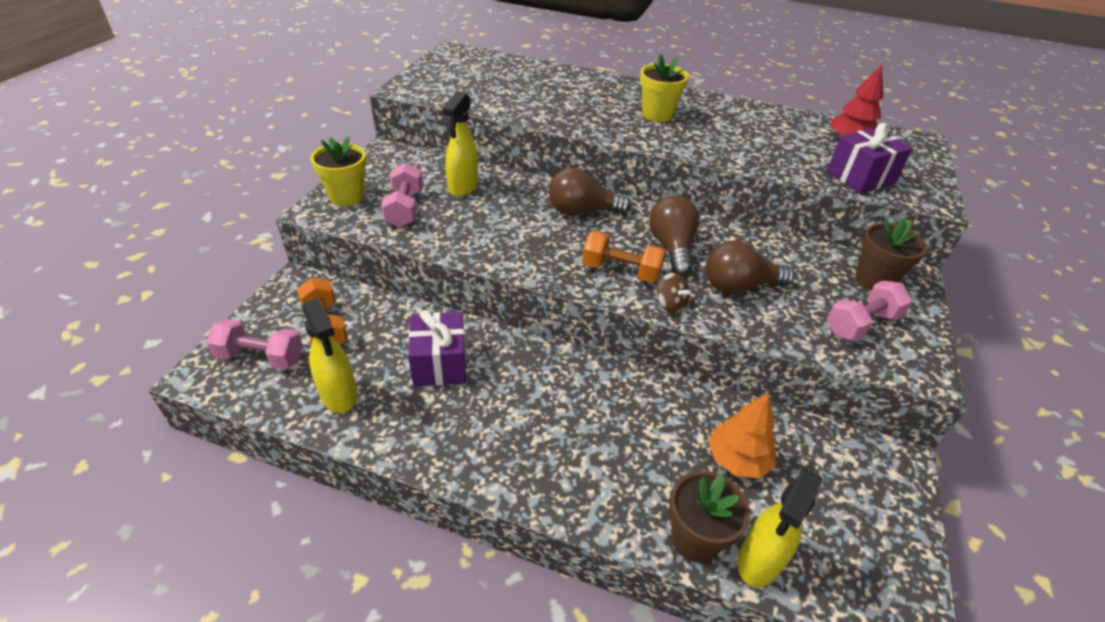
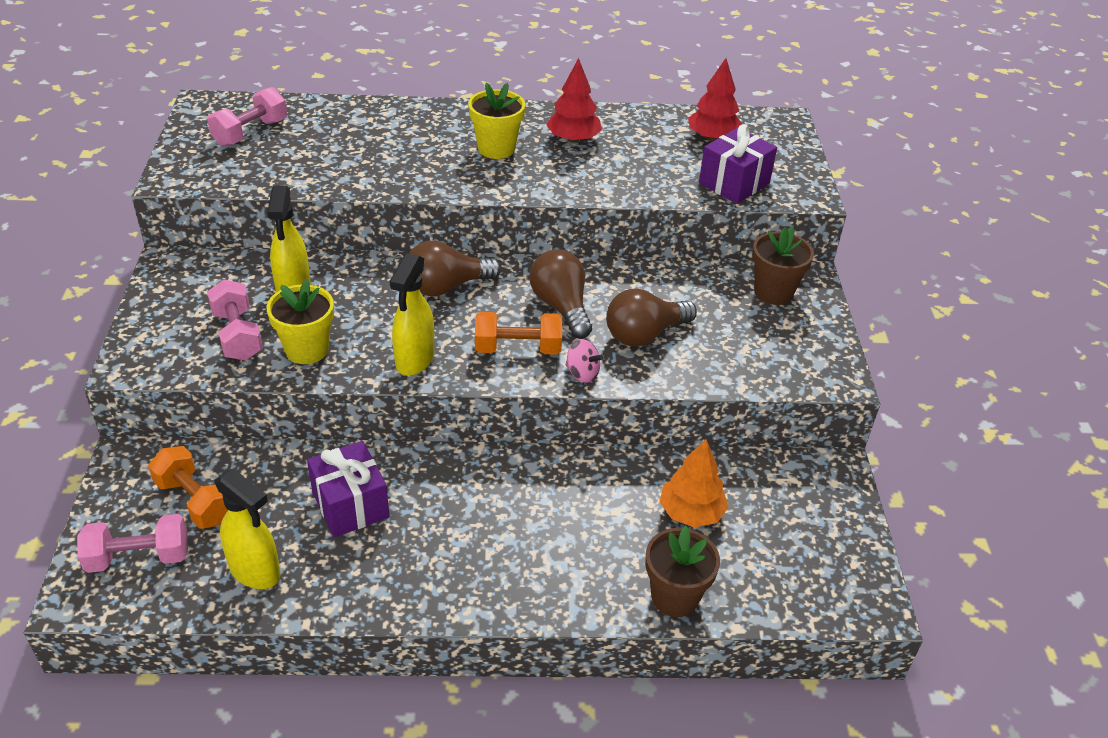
camera: 20 degrees left, 0 degrees up
yellow flower pot [311,137,366,206] -> yellow flower pot moved to [267,279,334,364]
brown spinning top [657,273,691,314] -> pink spinning top [565,339,603,383]
yellow spray bottle [737,469,823,588] -> yellow spray bottle moved to [390,253,434,376]
pink dumbbell [827,281,913,341] -> pink dumbbell moved to [207,87,287,147]
none -> red tree [546,58,602,143]

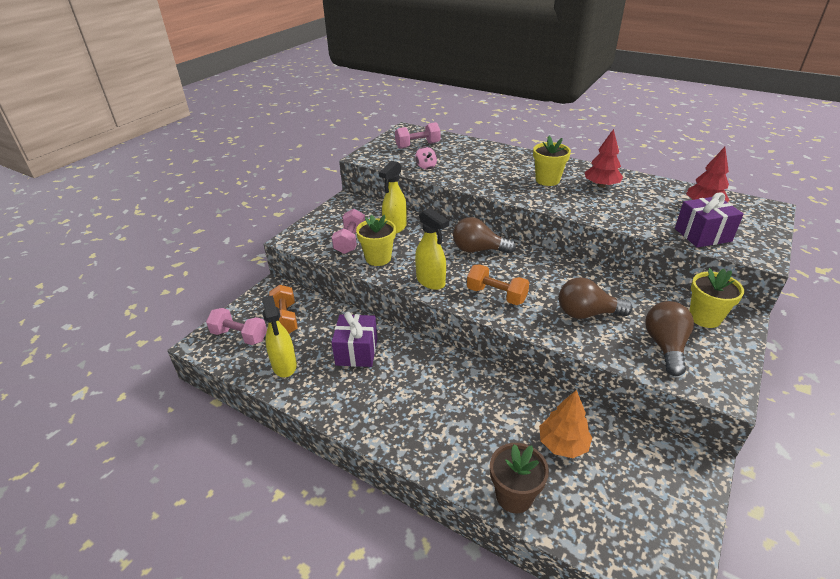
camera: 35 degrees right, 5 degrees down
yellow spray bottle [390,253,434,376] -> yellow spray bottle turned 90 degrees counterclockwise [415,208,449,290]
brown light bulb [530,249,592,339] -> brown light bulb moved to [645,301,694,376]
pink spinning top [565,339,603,383] -> pink spinning top moved to [415,147,437,170]
brown flower pot [752,227,814,305] -> yellow flower pot [689,268,744,328]

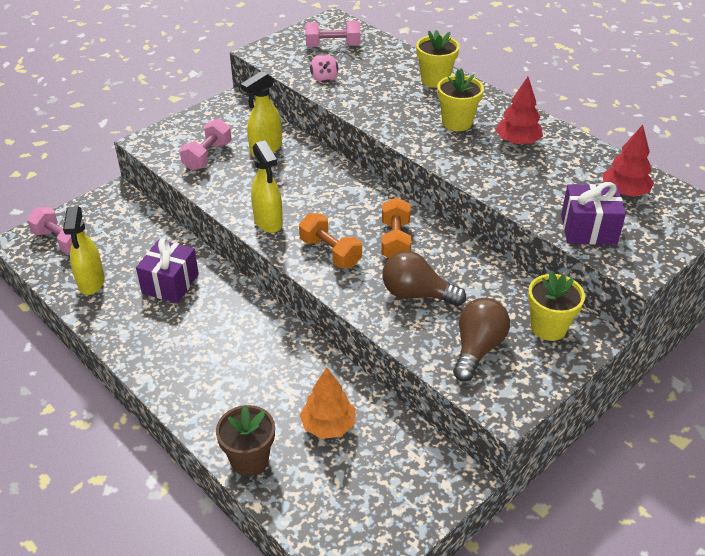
camera: 15 degrees right, 5 degrees up
orange dumbbell [269,285,298,334] -> orange dumbbell moved to [381,197,411,258]
yellow flower pot [356,215,396,266] -> yellow flower pot moved to [416,30,460,88]
brown light bulb [453,217,516,254] -> none

